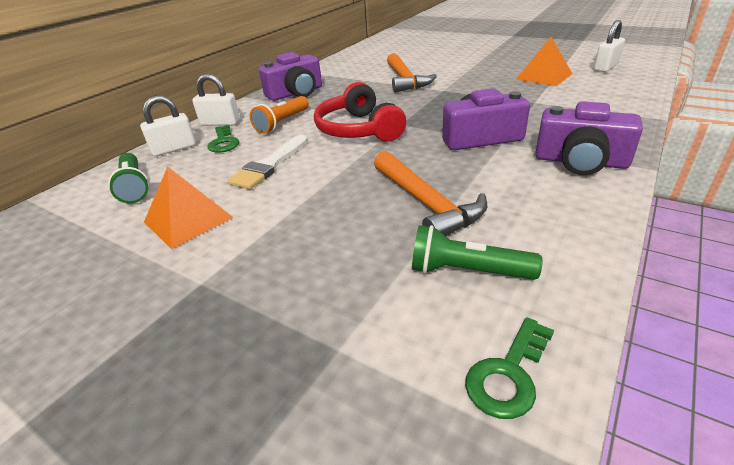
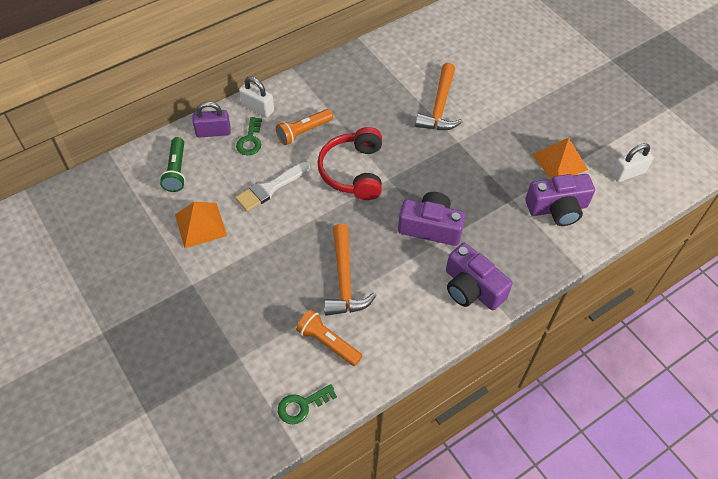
camera: 20 degrees right, 20 degrees up
white padlock [140,96,196,156] -> purple padlock [192,102,231,137]
purple camera [259,52,322,101] -> purple camera moved to [525,174,595,226]
green flashlight [412,225,543,280] -> orange flashlight [296,309,363,366]

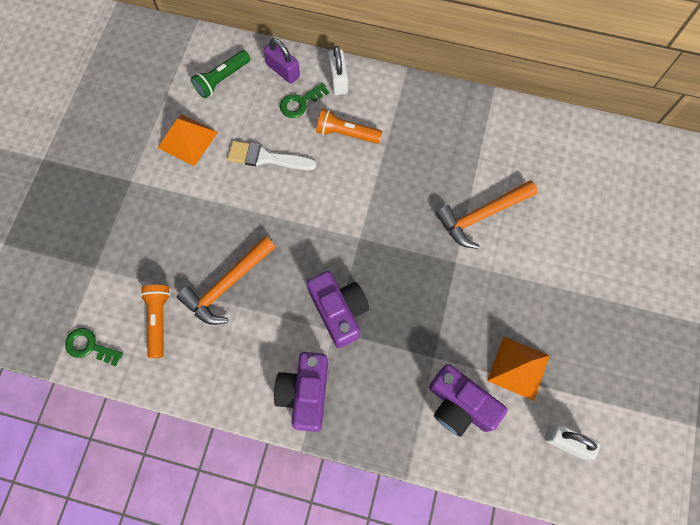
camera: 50 degrees right, 15 degrees up
red headphones [317,127,382,200] -> none

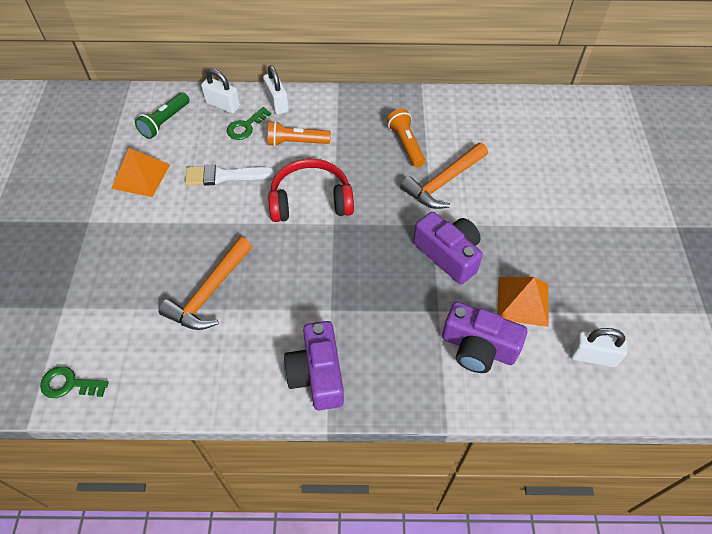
camera: 15 degrees left, 15 degrees down
orange flashlight [140,285,170,358] -> orange flashlight moved to [387,109,425,167]
purple padlock [264,38,300,84] -> white padlock [201,69,240,114]
purple camera [307,271,370,348] -> purple camera moved to [413,212,483,284]
none -> red headphones [268,159,354,222]

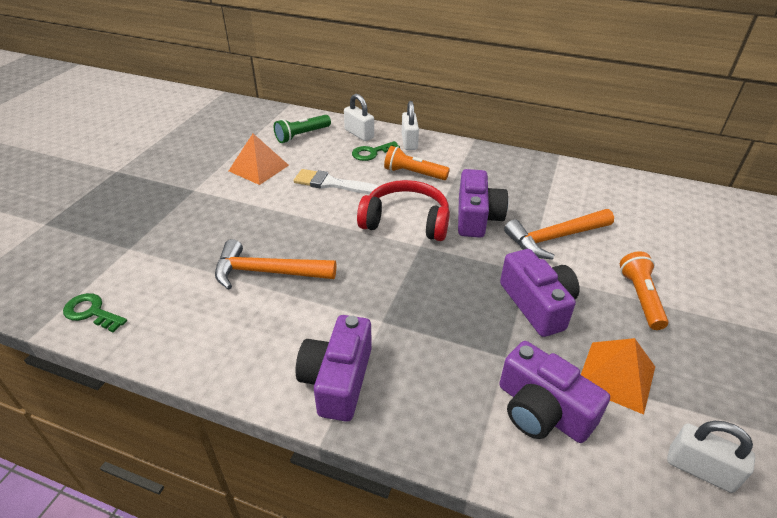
camera: 20 degrees right, 15 degrees down
orange hammer [159,237,252,330] -> orange hammer turned 45 degrees clockwise [215,239,336,290]
orange flashlight [387,109,425,167] -> orange flashlight moved to [620,251,669,330]
none -> purple camera [458,169,508,238]

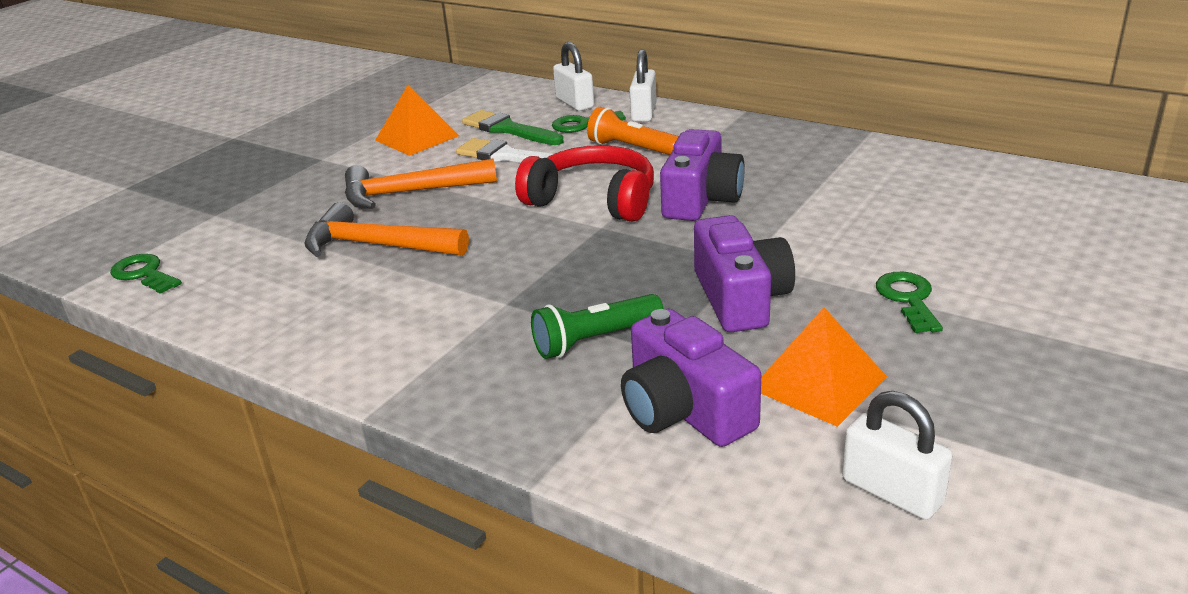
camera: 15 degrees right, 10 degrees down
green flashlight [274,115,331,143] -> green flashlight moved to [531,294,663,359]
purple camera [296,315,372,422] -> none
orange hammer [504,209,614,259] -> orange hammer moved to [345,159,497,209]
orange flashlight [620,251,669,330] -> green key [876,272,943,333]
none -> green brush [462,110,563,145]

